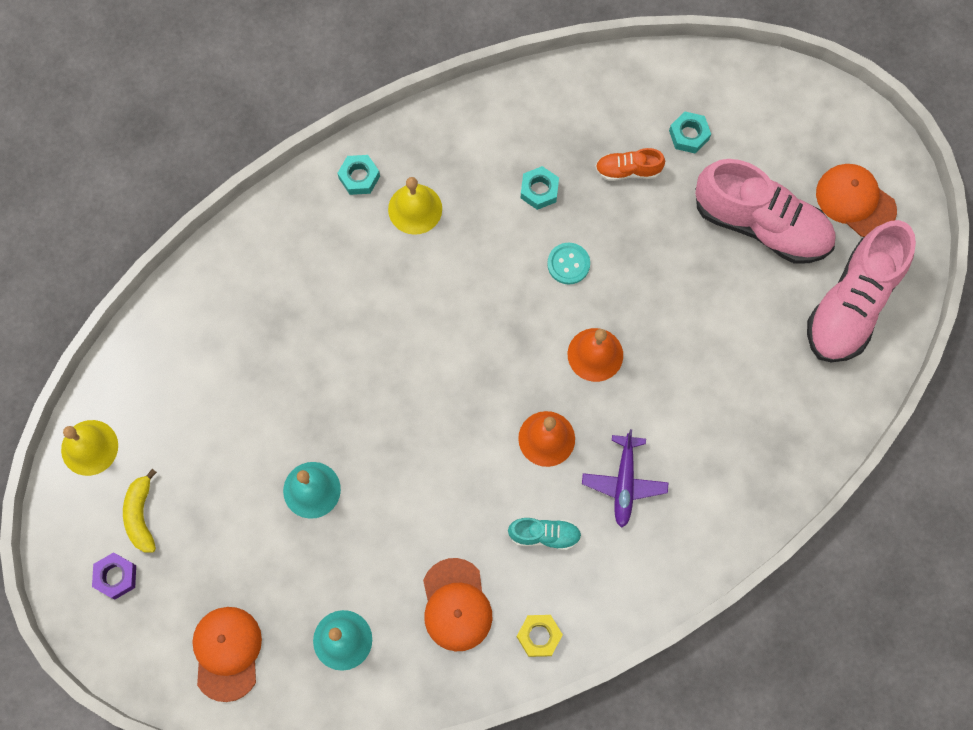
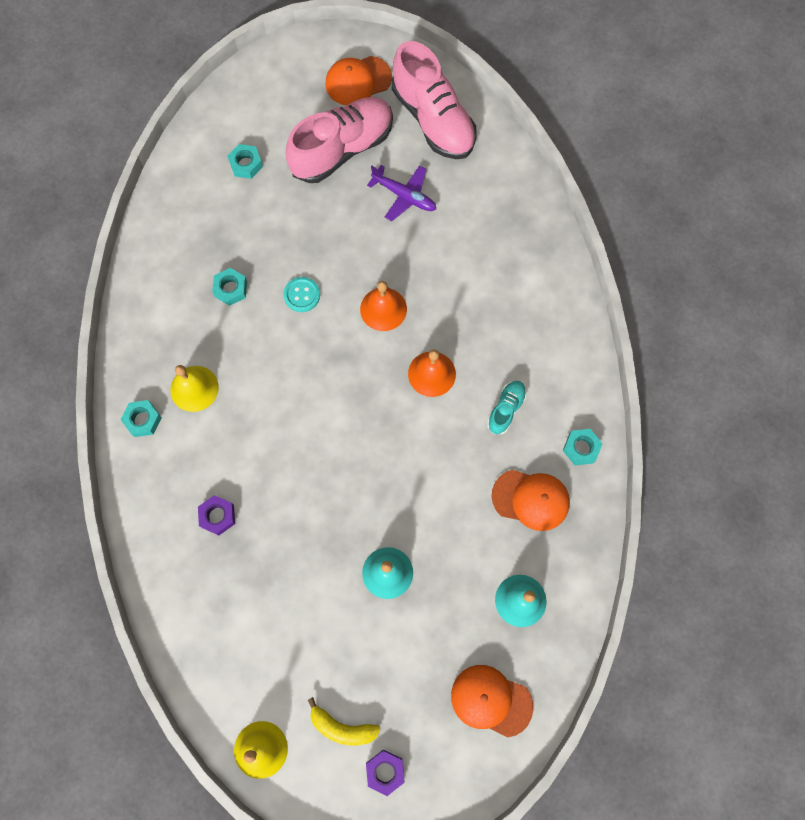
camera: 65 degrees left, 0 degrees up
yellow nut [517,615,563,657] -> turquoise nut [563,429,603,465]
purple plane [582,429,669,528] -> purple plane moved to [367,165,436,221]
orange shoe [595,148,665,181] -> none
none -> purple nut [198,495,235,535]

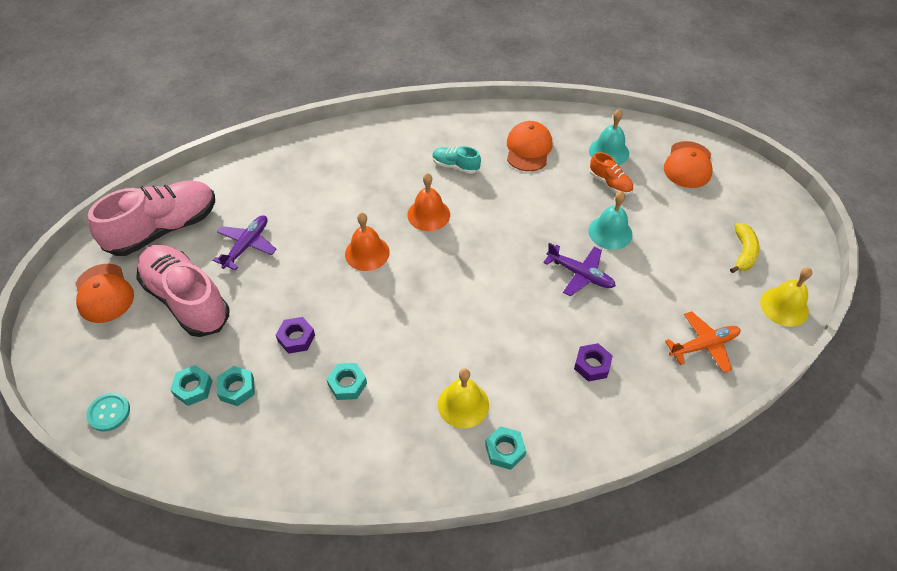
camera: 95 degrees left, 20 degrees down
turquoise button [283,277,320,312] -> turquoise button moved to [86,393,130,432]
purple nut [366,750,404,796] -> purple nut moved to [276,317,315,354]
turquoise nut [563,429,603,465] -> turquoise nut moved to [217,366,255,406]
none -> purple plane [543,243,616,297]
none -> orange shoe [589,152,633,195]
none -> orange plane [665,311,741,373]

